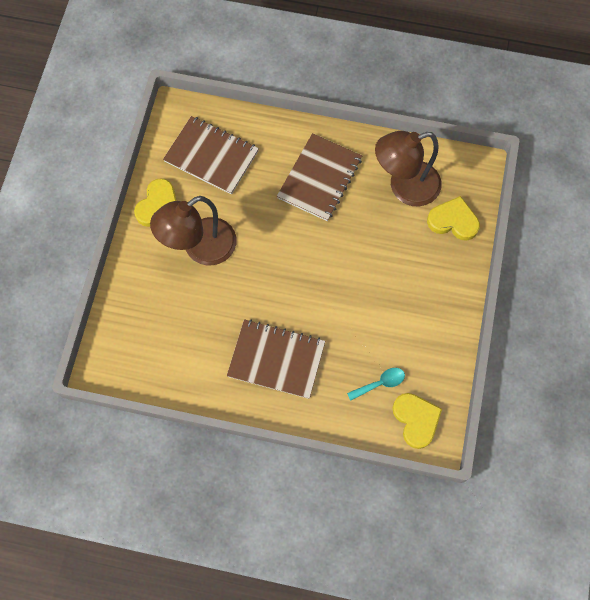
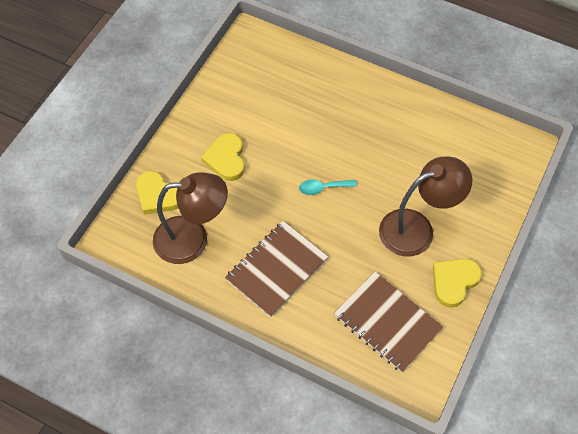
camera: 165 degrees left, 10 degrees down
brown notebook [227,319,325,399] -> none
turquoise spoon [347,368,405,401] -> turquoise spoon moved to [299,179,357,195]
yellow heart [392,393,442,449] -> yellow heart moved to [201,133,245,181]

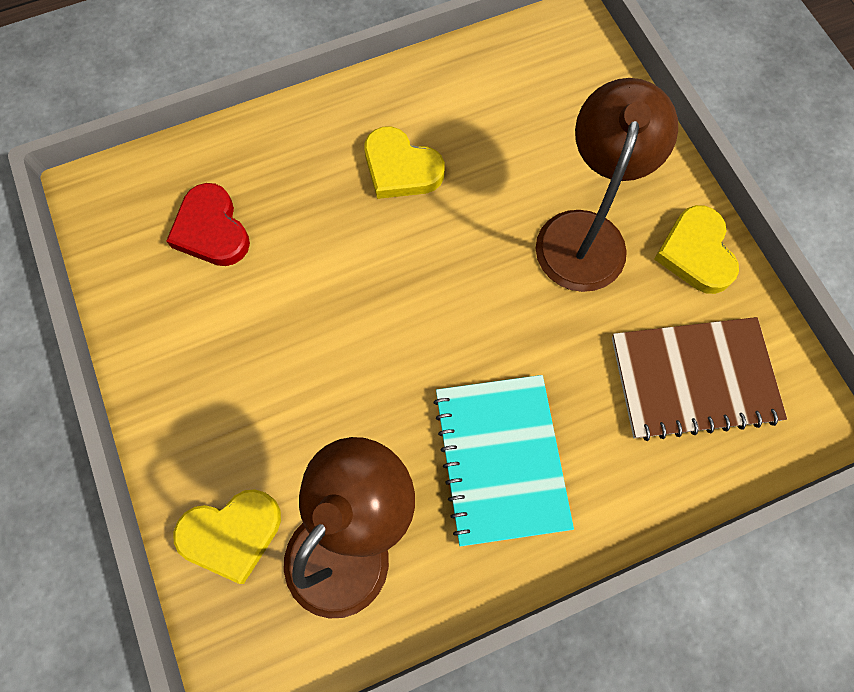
camera: 50 degrees left, 10 degrees up
yellow heart [201,133,245,181] -> yellow heart moved to [364,127,445,199]
brown notebook [225,221,328,317] -> turquoise notebook [433,375,574,547]
turquoise spoon [299,179,357,195] -> none
none -> red heart [167,183,250,266]

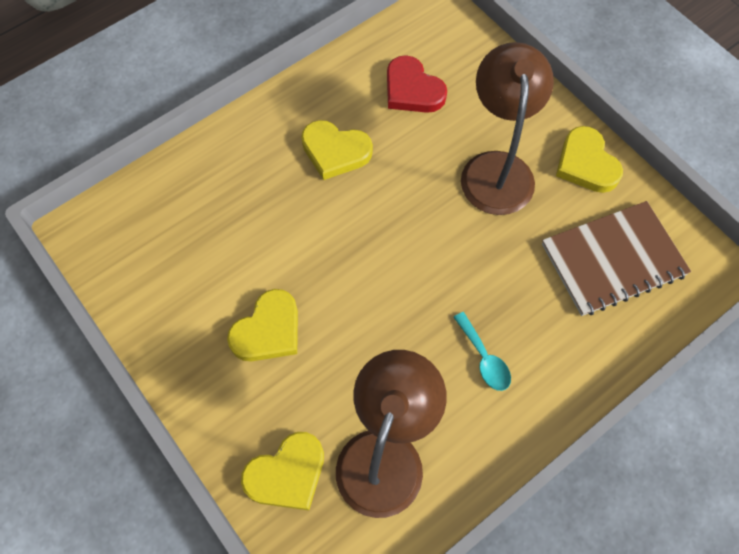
camera: 15 degrees left, 5 degrees down
red heart [167,183,250,266] -> red heart moved to [387,55,447,113]
turquoise notebook [433,375,574,547] -> turquoise spoon [453,312,511,391]
none -> yellow heart [227,289,298,362]

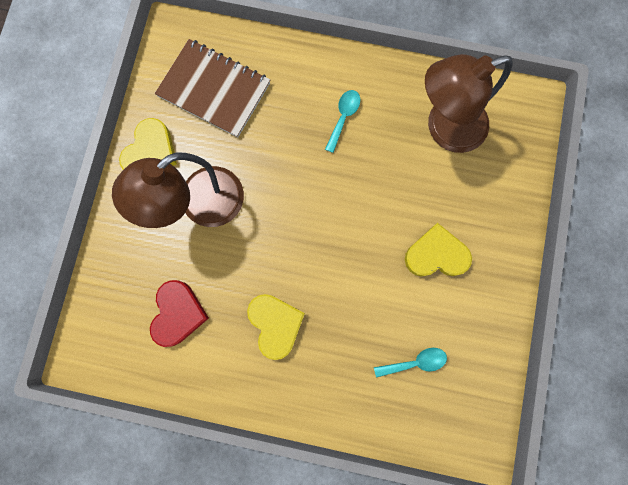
camera: 130 degrees left, 15 degrees up
yellow heart [241,432,324,510] -> none
none -> turquoise spoon [374,348,447,378]

